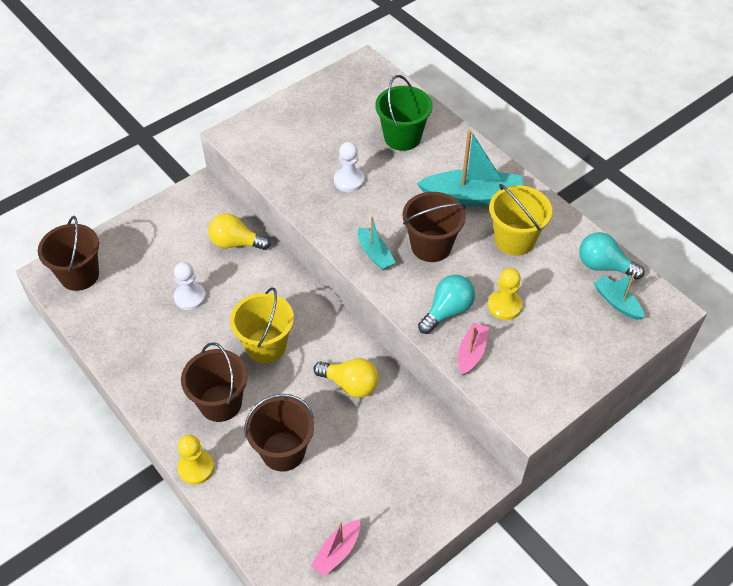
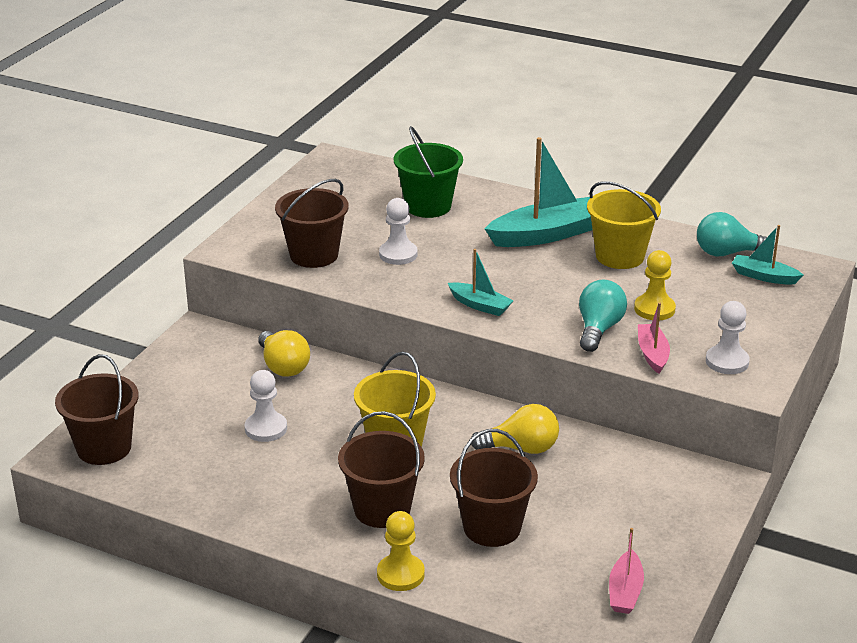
camera: 25 degrees left, 20 degrees down
yellow light bulb [208,213,271,250] -> yellow light bulb turned 105 degrees counterclockwise [258,330,310,377]
brown bucket [403,192,466,262] -> brown bucket moved to [275,179,349,268]
none -> white pawn [706,301,750,374]

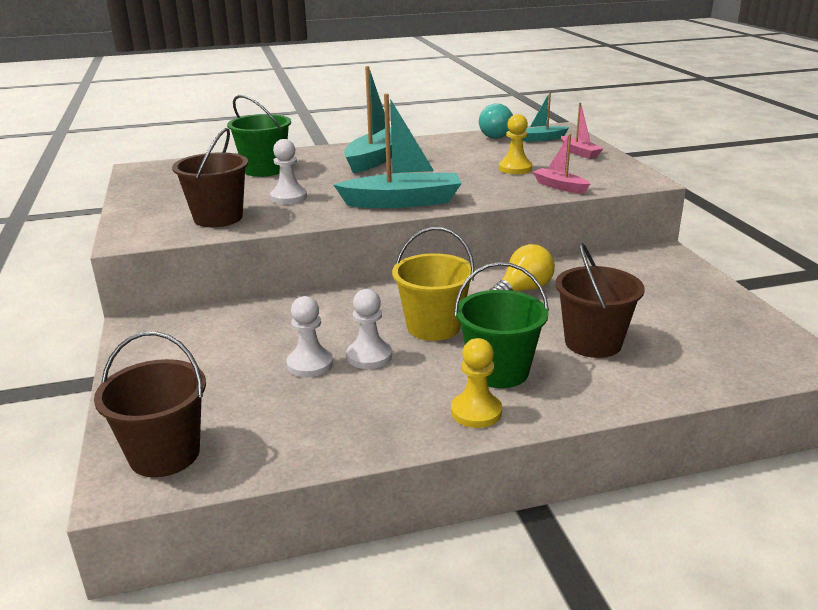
camera: 40 degrees left, 5 degrees down
yellow light bulb [258,330,310,377] -> none
brown bucket [338,411,425,528] -> green bucket [454,262,549,388]
yellow pawn [377,511,425,591] -> yellow pawn moved to [451,338,502,428]
turquoise boat [448,249,514,316] -> turquoise boat [334,94,462,208], size x1.88
turquoise light bulb [579,280,627,352] -> none
yellow bucket [587,181,661,269] -> none
pink boat [609,528,644,614] -> pink boat moved to [561,102,604,159]
white pawn [706,301,750,374] -> white pawn moved to [347,289,392,369]

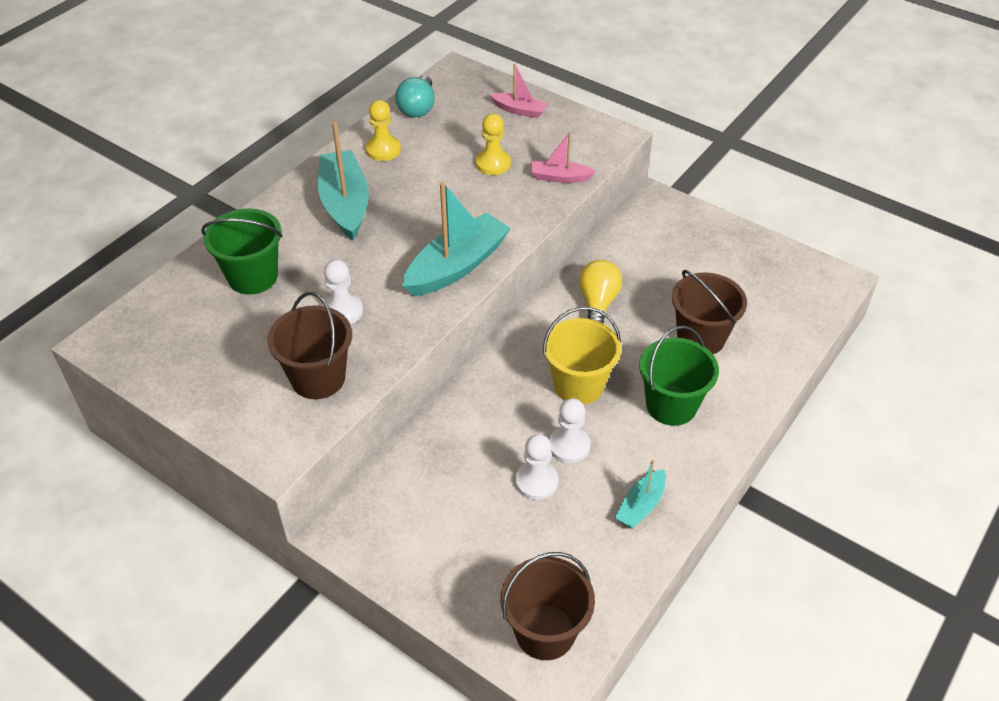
camera: 40 degrees left, 20 degrees up
yellow pawn [451,338,502,428] -> yellow pawn moved to [366,100,401,161]
turquoise boat [522,92,569,142] -> turquoise boat moved to [615,459,666,528]

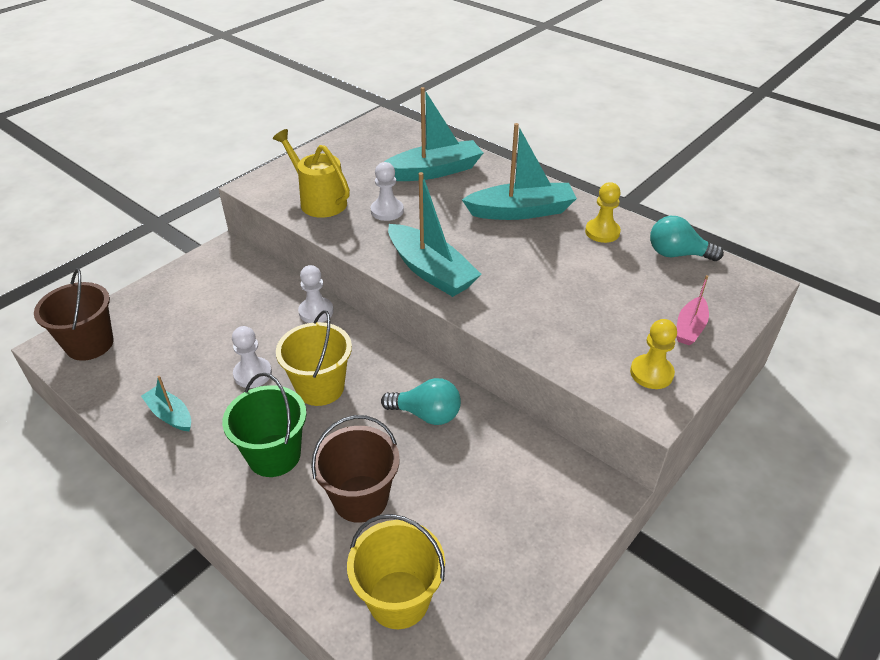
camera: 95 degrees right, 5 degrees down
green bucket [201,208,283,295] -> turquoise boat [384,87,483,181]
brown bucket [267,292,352,399] -> yellow watering can [273,129,350,218]
yellow pawn [475,114,511,175] -> yellow pawn moved to [630,319,677,389]
white pawn [515,434,558,500] -> white pawn moved to [298,265,334,323]
pink boat [531,132,596,183] -> none
yellow light bulb [579,260,622,323] -> turquoise light bulb [381,378,461,425]
none -> yellow bucket [347,514,445,629]

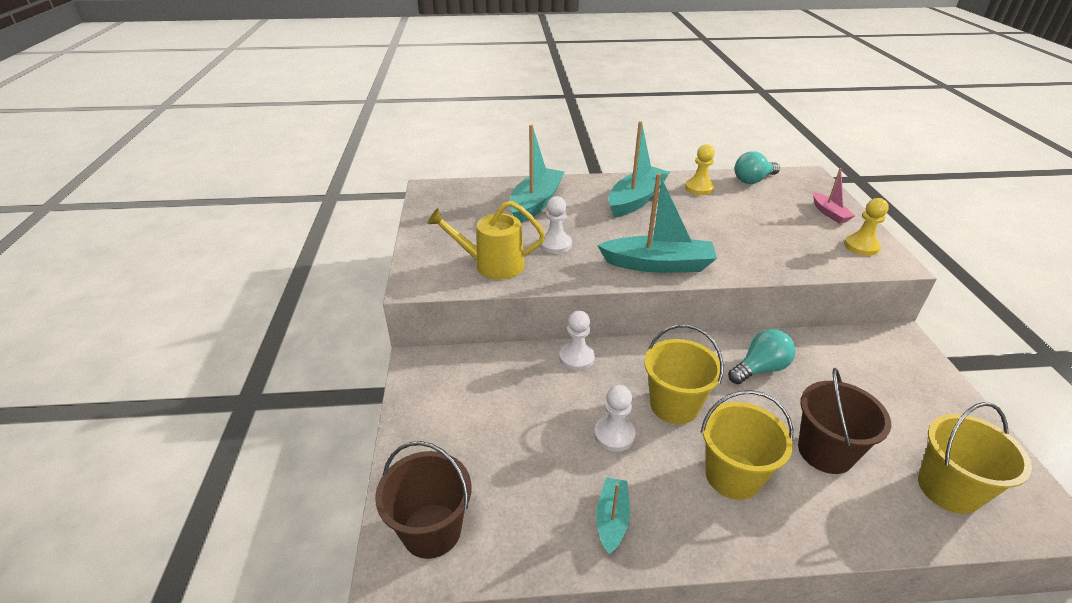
camera: 45 degrees left, 5 degrees down
turquoise boat [141,376,191,431] -> turquoise boat turned 105 degrees clockwise [596,477,630,554]
green bucket [222,373,307,477] -> yellow bucket [701,390,793,500]

